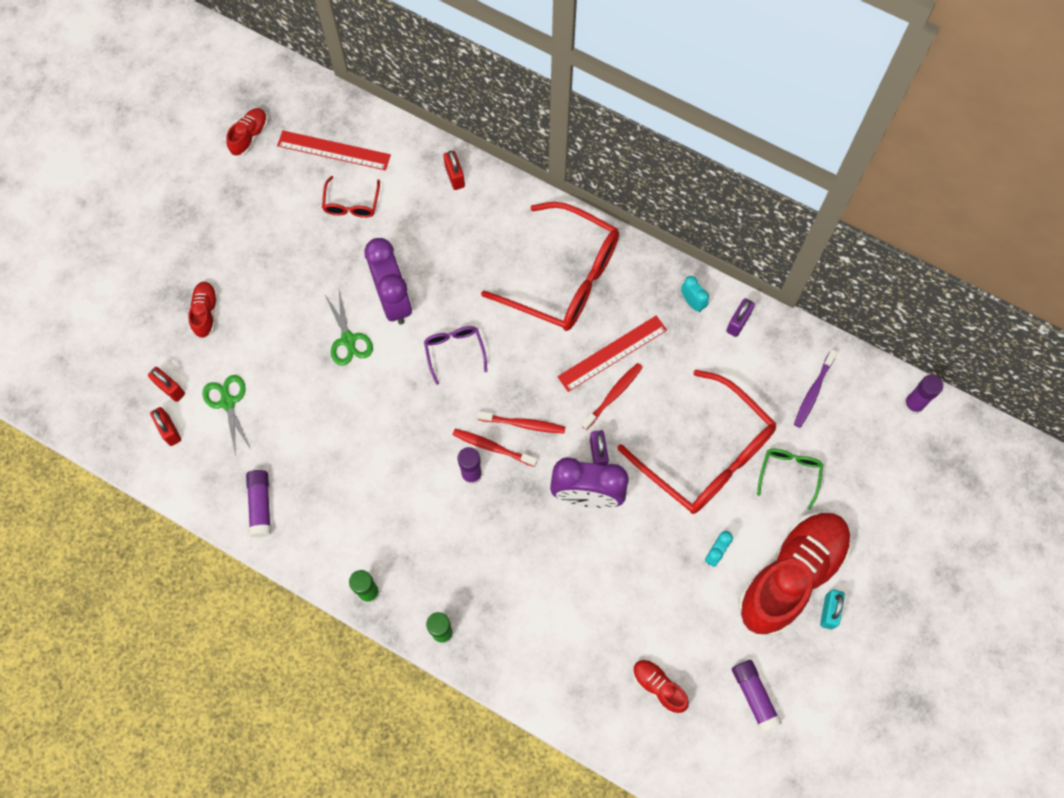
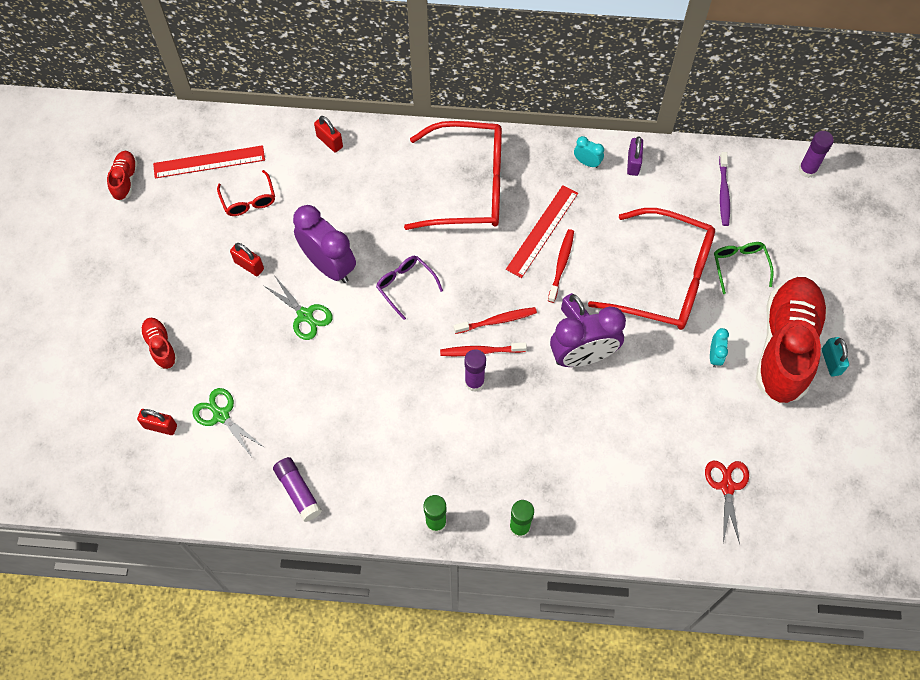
camera: 25 degrees left, 5 degrees down
red padlock [150,407,181,446] -> red padlock moved to [230,243,264,276]
red shoe [633,660,689,714] -> red scissors [705,461,749,544]
purple glue stick [732,660,782,732] -> none

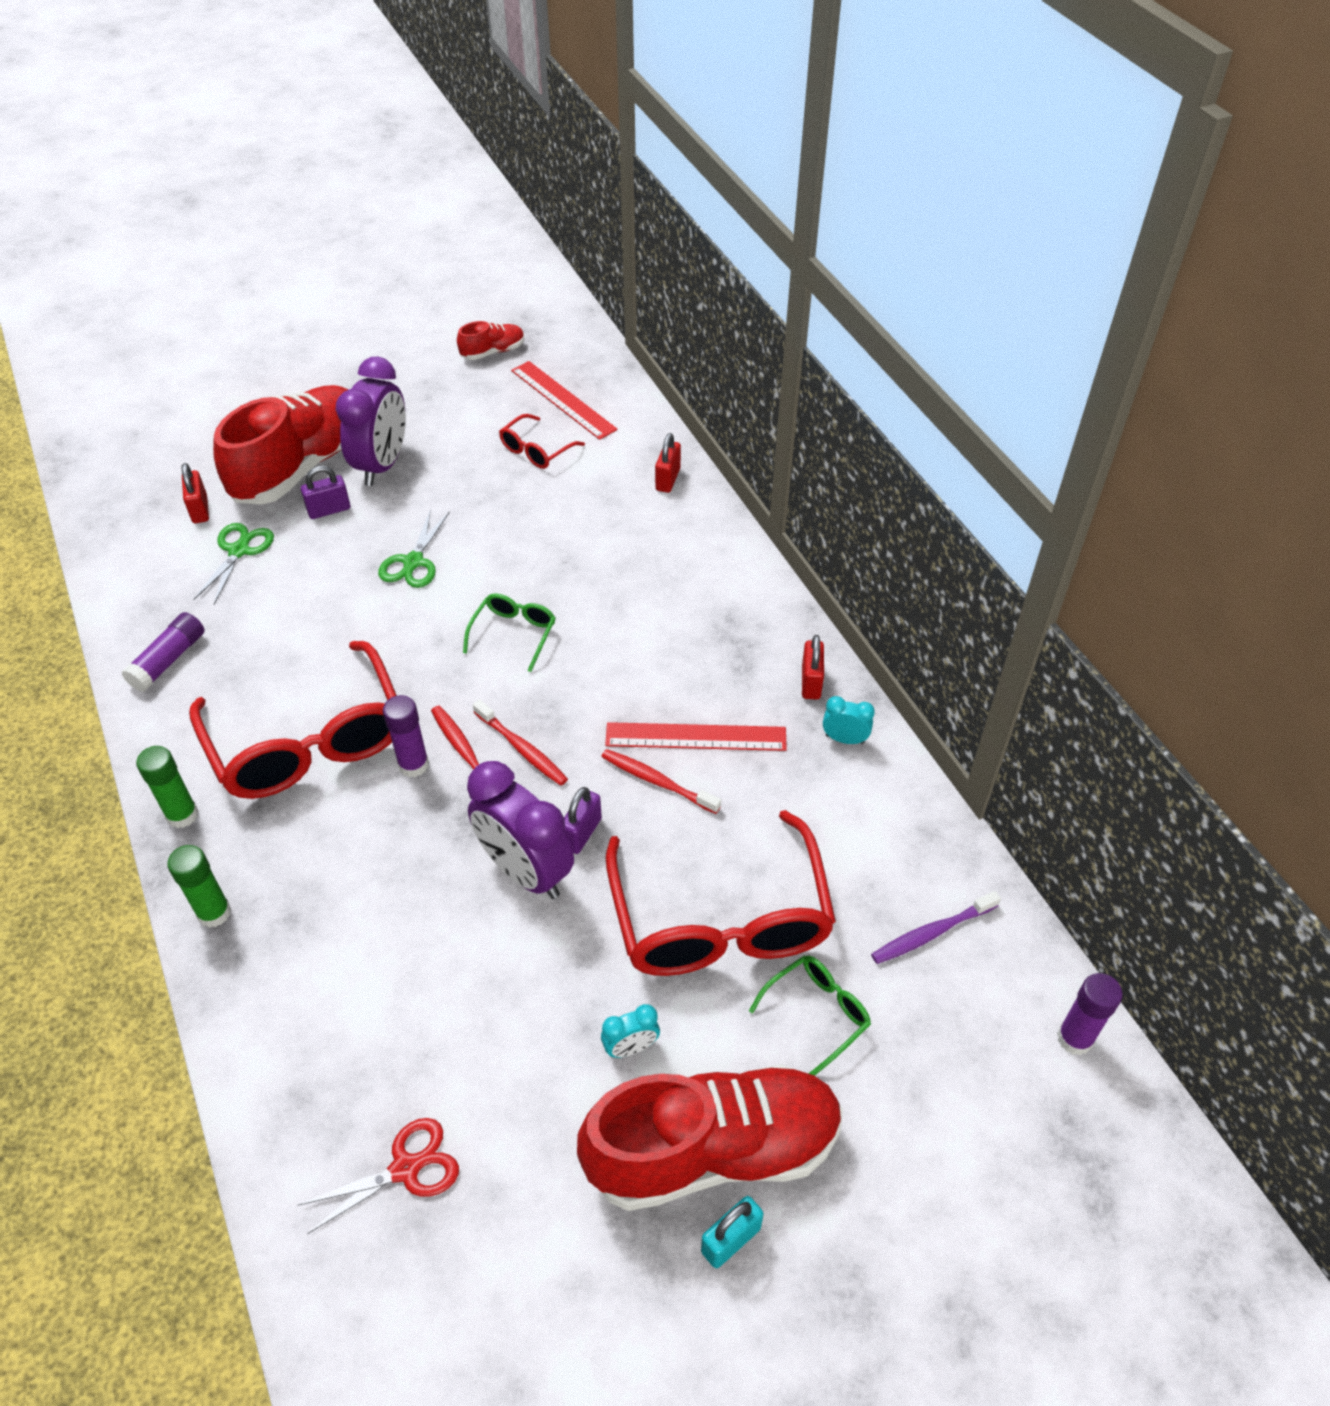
camera: 60 degrees right, 15 degrees down
red shoe [140,318,178,369] -> red shoe [213,385,348,505], size x2.31
red padlock [230,243,264,276] -> red padlock moved to [802,635,824,700]
purple clock [293,205,356,283] -> purple clock moved to [336,357,406,486]
purple glasses [376,256,443,320] -> green glasses [463,593,555,672]
red glasses [404,121,502,230] -> red glasses moved to [189,641,397,799]
red toothbrush [548,229,574,303] -> red toothbrush turned 135 degrees counterclockwise [601,749,721,814]
turquoise clock [574,136,604,168] -> turquoise clock turned 75 degrees counterclockwise [823,696,875,744]
purple padlock [627,136,643,176] -> purple padlock moved to [301,466,350,519]

